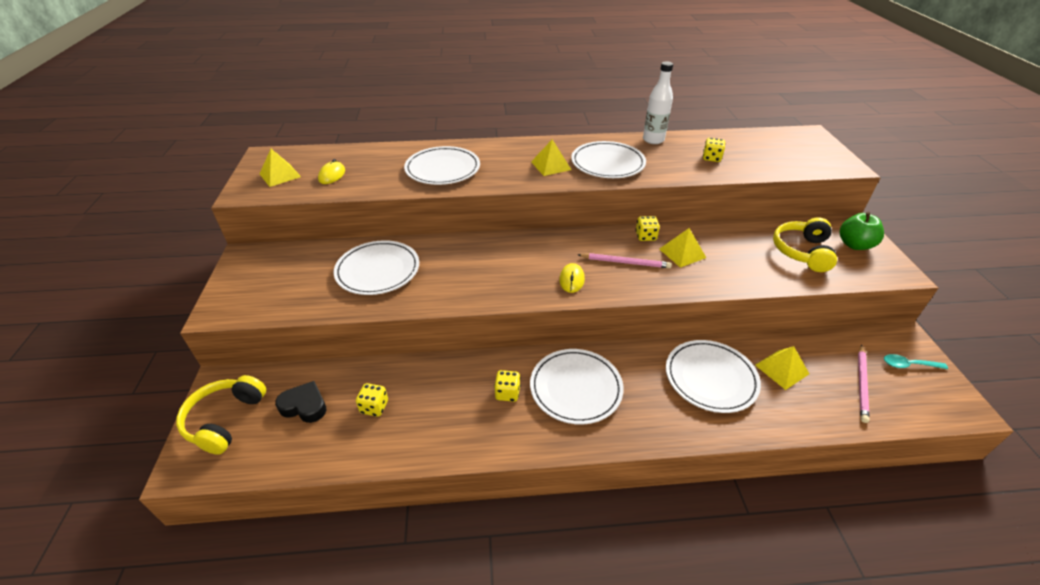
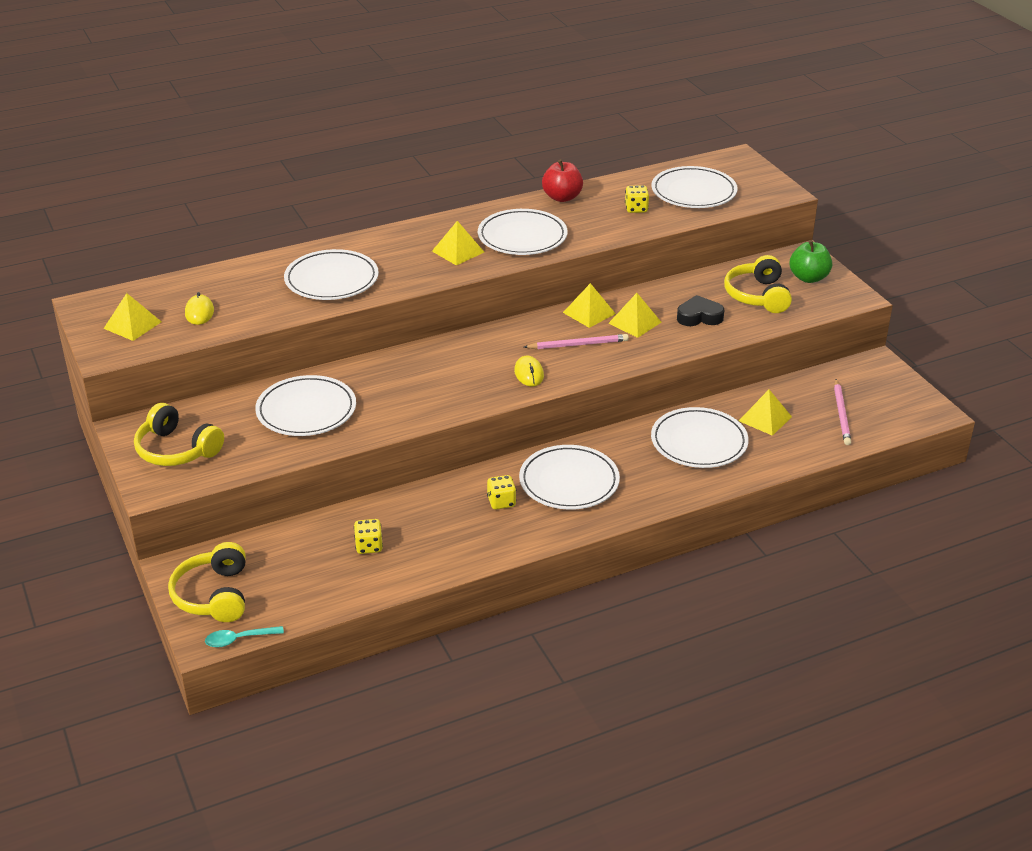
camera: 20 degrees left, 5 degrees down
black heart [275,381,326,423] -> black heart moved to [677,295,724,326]
yellow dice [635,216,660,241] -> yellow pyramid [563,283,616,328]
white bottle [643,62,673,144] -> red apple [542,159,583,202]
turquoise spoon [884,354,948,369] -> turquoise spoon moved to [205,626,284,648]
none -> yellow headphones [134,403,224,466]
none -> white plate [652,166,738,208]

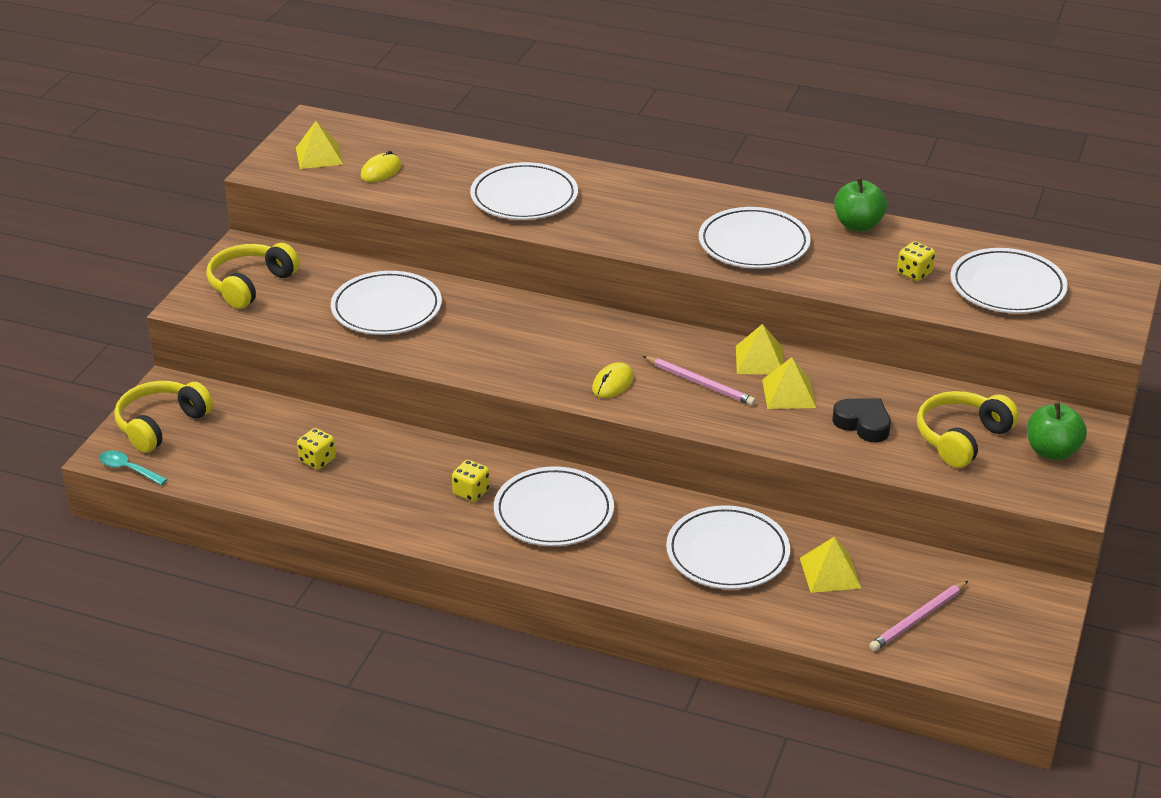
camera: 45 degrees right, 0 degrees up
yellow headphones [134,403,224,466] -> yellow headphones turned 45 degrees clockwise [206,243,300,309]
yellow pyramid [432,221,484,266] -> none
red apple [542,159,583,202] -> green apple [834,177,887,232]

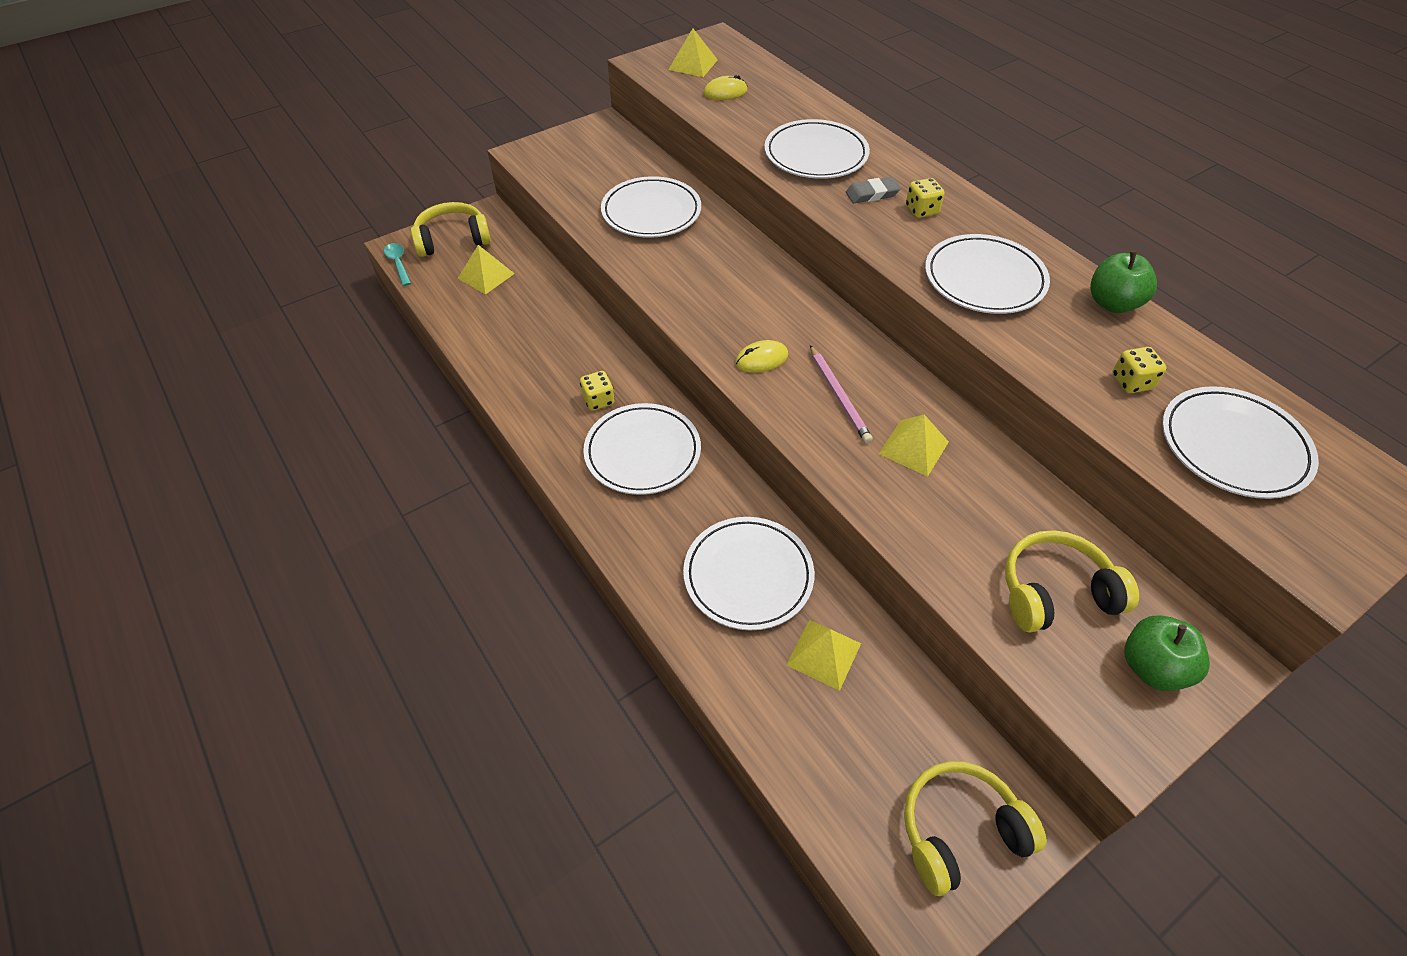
camera: 35 degrees right, 15 degrees up
yellow headphones [206,243,300,309] -> yellow headphones moved to [904,761,1047,896]
yellow dice [297,428,336,470] -> yellow dice moved to [906,178,945,218]
yellow pyramid [736,324,784,375] -> yellow pyramid moved to [458,245,515,295]
black heart [832,398,891,443] -> none
pink pencil [869,581,968,651] -> none
none -> grey eraser [846,177,901,203]

